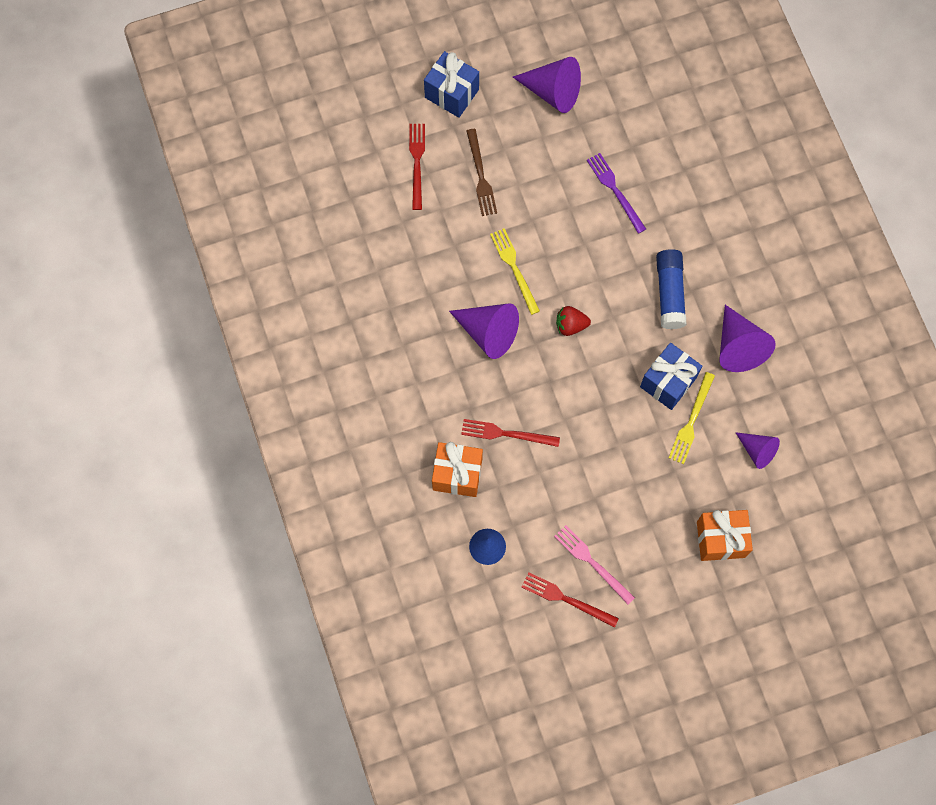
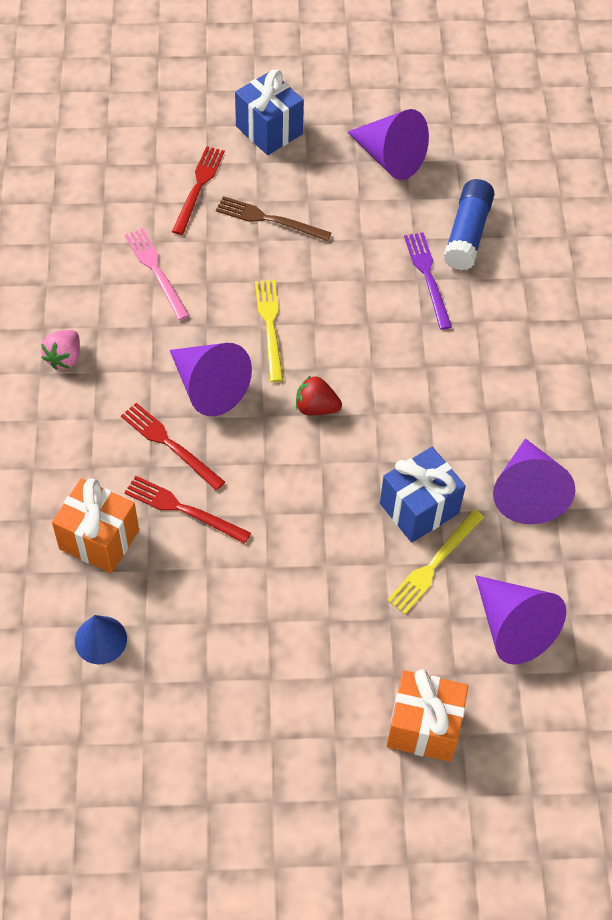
camera: 15 degrees right, 15 degrees down
brown fork [466,129,497,216] -> brown fork turned 105 degrees clockwise [216,196,331,241]
red fork [522,572,619,628] -> red fork moved to [121,403,225,490]
pink fork [554,525,635,605] -> pink fork moved to [125,228,190,320]
blue glue stick [656,249,687,329] -> blue glue stick moved to [444,179,495,270]
purple cone [735,432,780,469] -> purple cone [475,575,566,665], size x1.62
none -> pink strawberry [41,330,80,370]

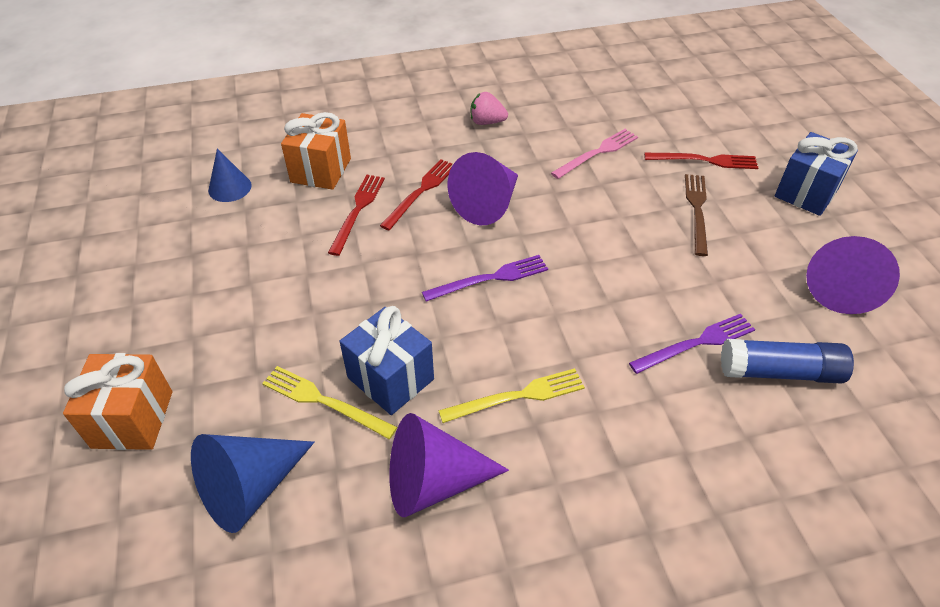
camera: 80 degrees right, 10 degrees down
yellow fork [255,280,283,382] -> yellow fork moved to [438,368,585,423]
red strawberry [296,375,342,415] -> purple fork [422,255,548,302]
purple cone [475,575,566,665] -> blue cone [191,434,315,533]

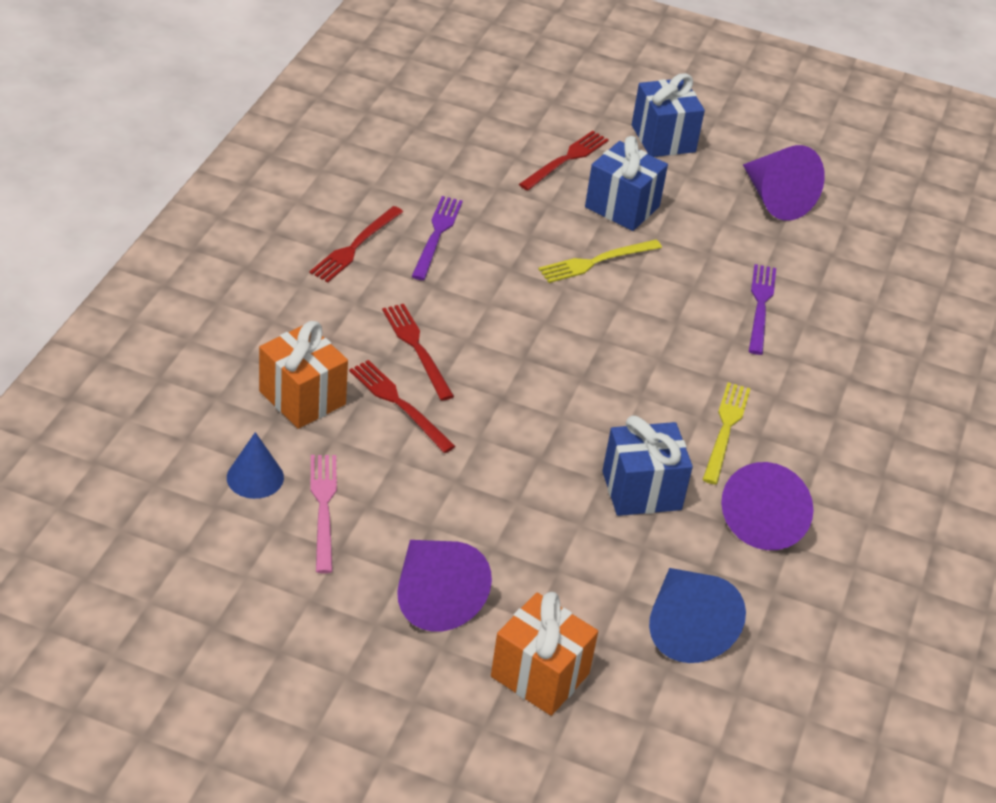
camera: 60 degrees left, 5 degrees down
yellow fork [262,366,397,439] -> yellow fork moved to [538,240,662,283]
purple fork [422,255,548,302] -> purple fork moved to [411,196,463,280]
purple cone [447,152,518,225] -> purple cone moved to [397,540,492,632]
pink strawberry [471,92,508,125] -> red fork [310,206,403,282]
pink fork [551,129,638,179] -> pink fork moved to [310,455,337,573]
brown fork [685,174,708,256] -> blue gift [585,136,668,231]
blue glue stick [721,339,854,383] -> none

